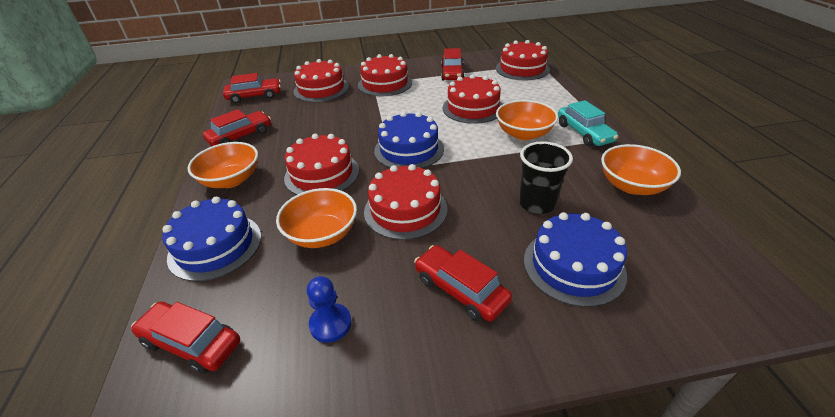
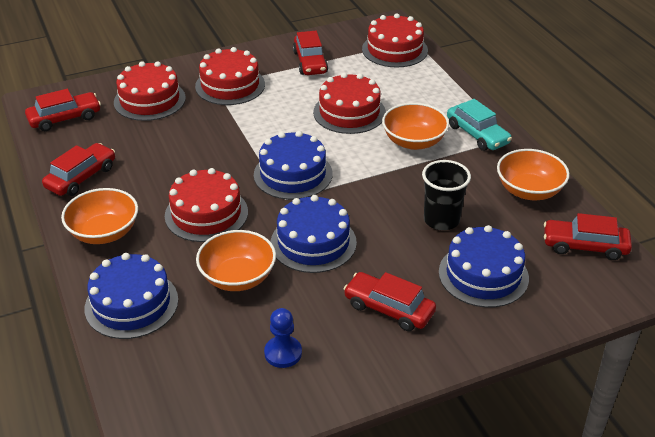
camera: 15 degrees left, 0 degrees up
red car [131,302,240,374] -> red car moved to [544,213,632,260]
red cake [364,164,448,240] -> blue cake [271,195,357,273]

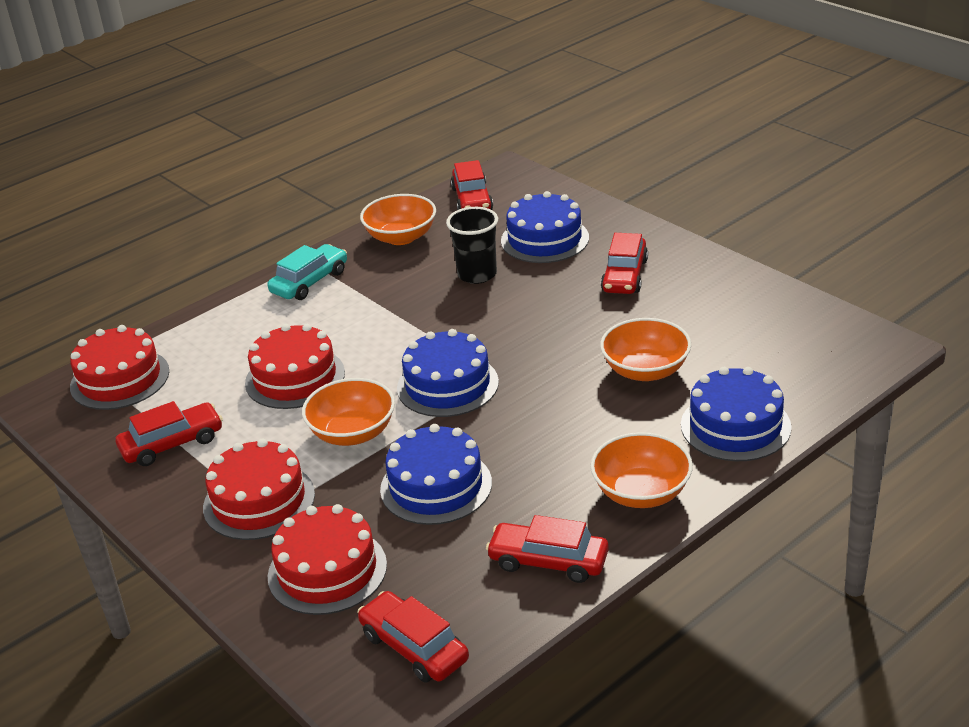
camera: 105 degrees left, 5 degrees down
red cake [165,168,248,242] -> none
blue pawn [264,308,302,368] -> none
blue cake [271,195,357,273] -> blue cake moved to [380,424,492,525]
orange bowl [382,103,449,150] -> orange bowl moved to [302,378,395,446]

